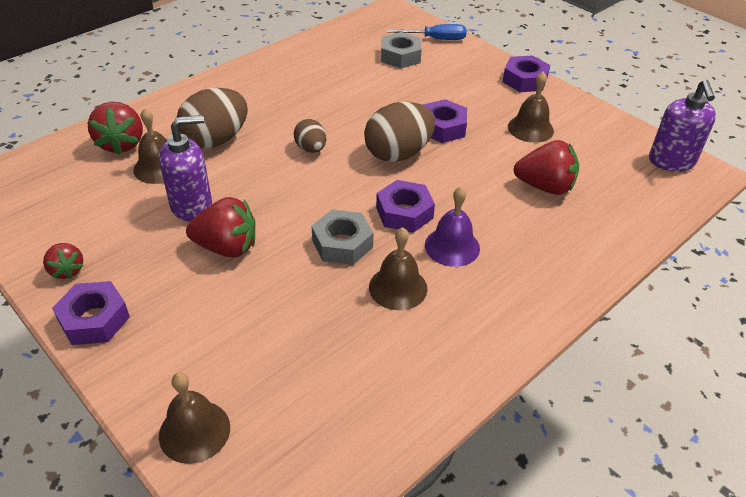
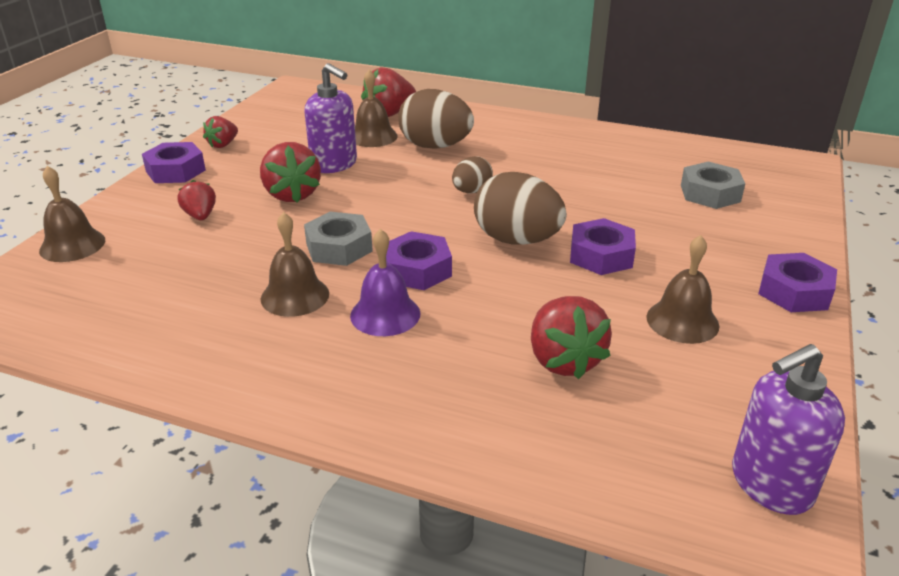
camera: 65 degrees right, 10 degrees down
blue screwdriver [387,24,466,40] -> none
none -> red strawberry [178,180,216,220]

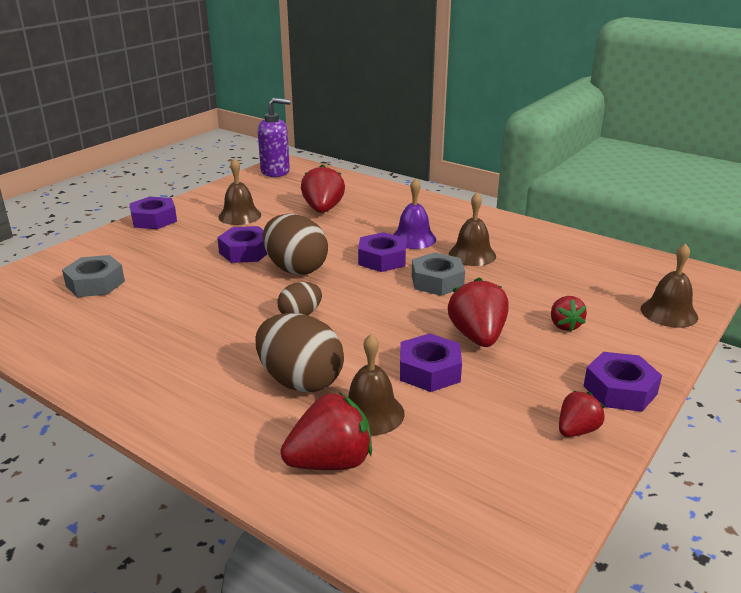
camera: 165 degrees left, 5 degrees down
purple soap dispenser [304,63,357,173] -> purple nut [400,333,462,392]

